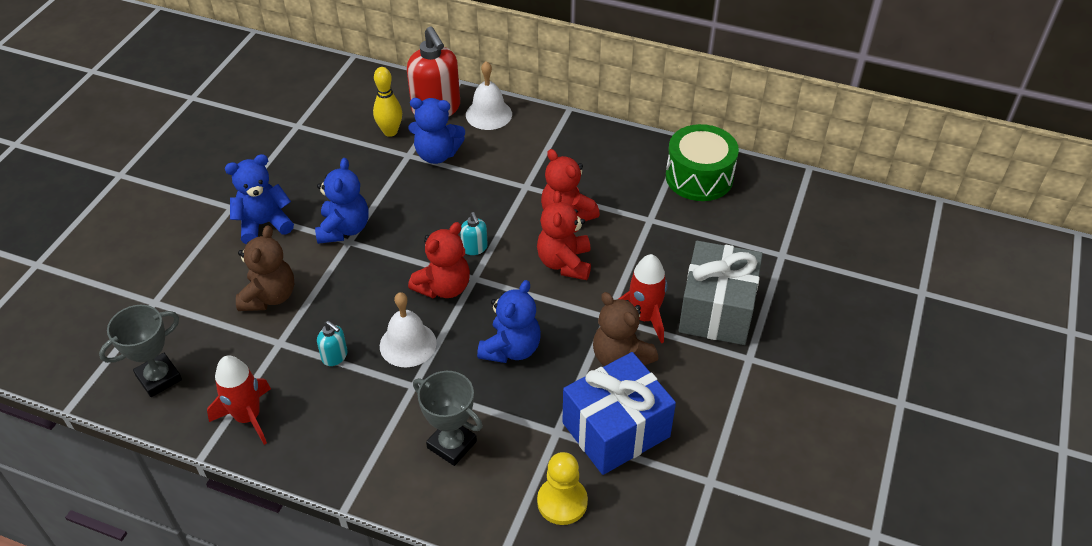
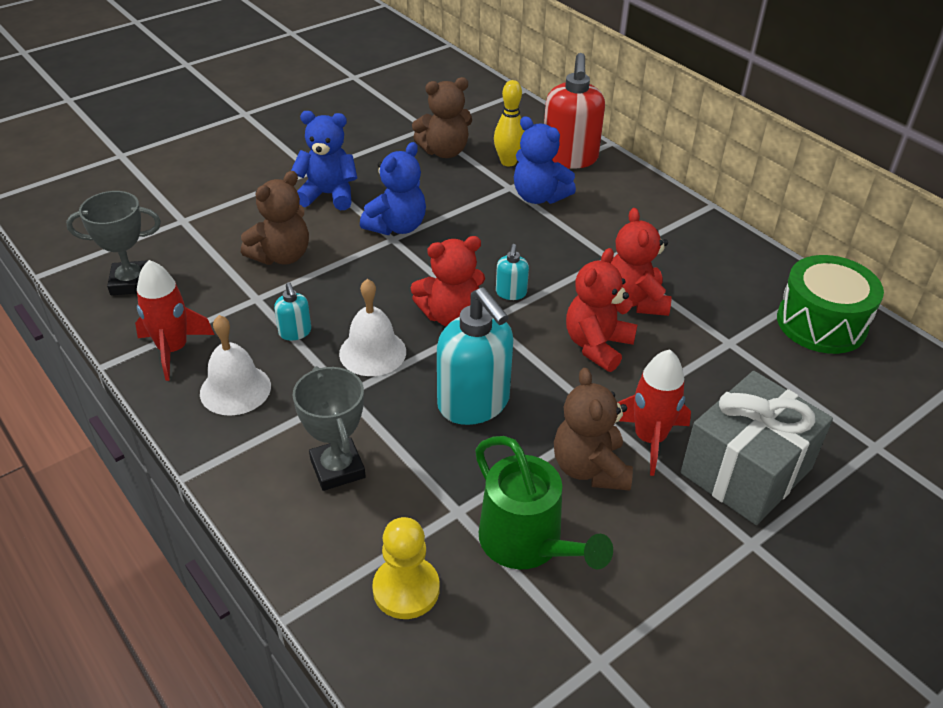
camera: 30 degrees right, 5 degrees down
white bell [466,61,512,130] -> white bell moved to [200,315,271,416]
blue teddy bear [477,280,541,363] -> turquoise soap dispenser [437,287,513,425]
blue gift [562,352,676,475] -> green watering can [475,436,613,569]
none -> brown teddy bear [412,77,472,158]

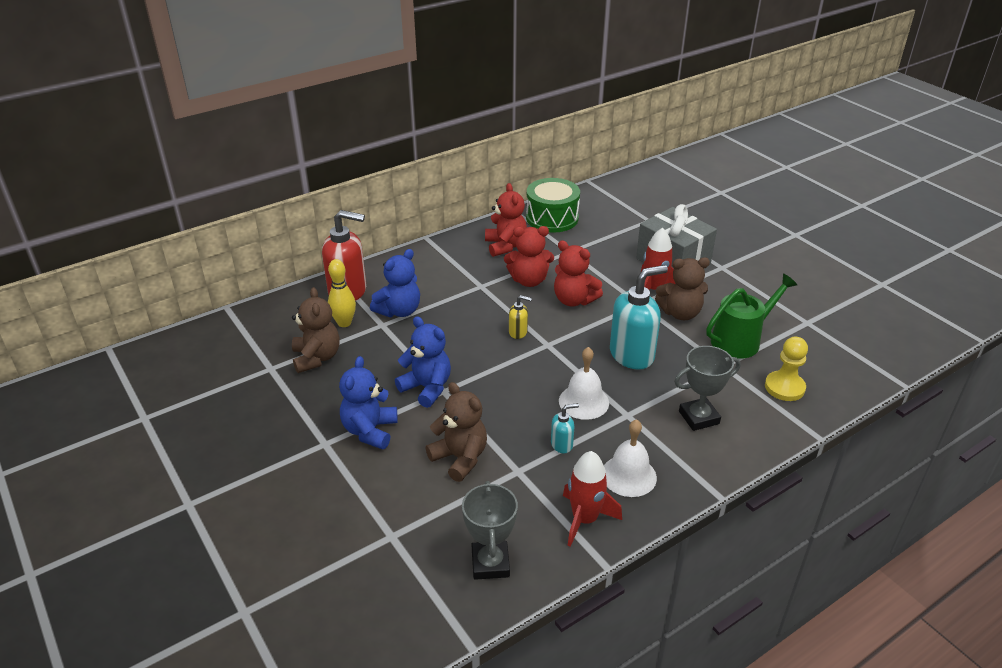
camera: 85 degrees left, 5 degrees down
red teddy bear [410,236,485,326] -> red teddy bear moved to [485,183,527,257]
turquoise soap dispenser [496,244,529,300] -> yellow soap dispenser [509,295,532,339]

